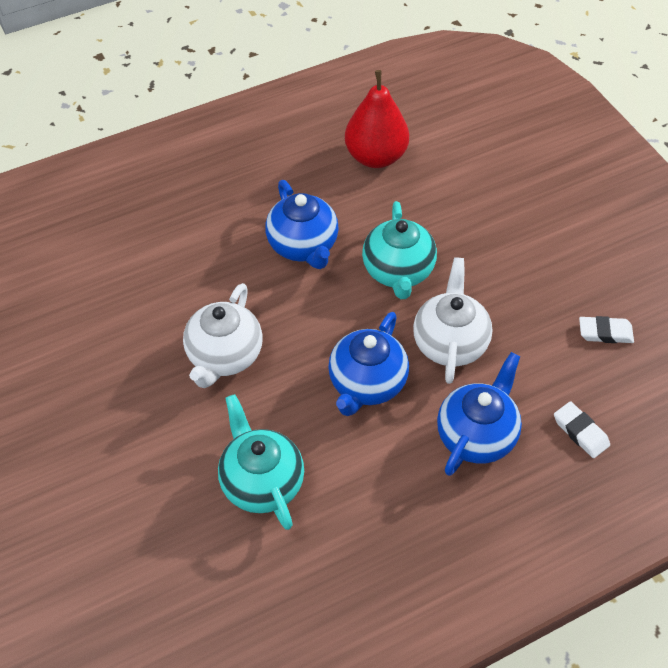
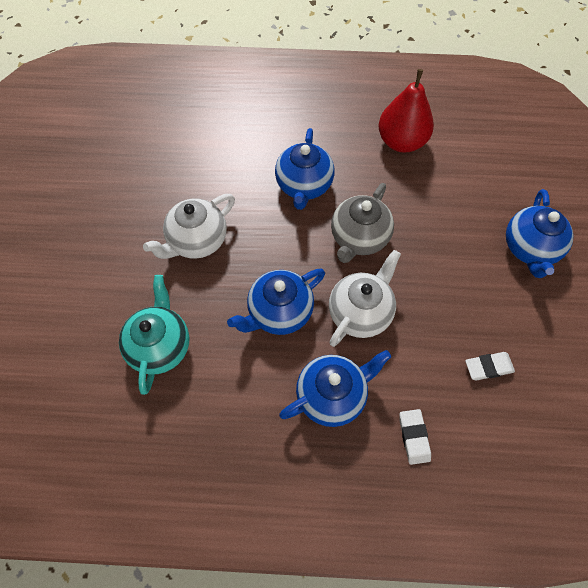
camera: 30 degrees right, 10 degrees up
turquoise teapot [362,201,437,299] -> grey teapot [331,183,394,263]
white eraser [579,316,634,343] -> white eraser turned 45 degrees counterclockwise [465,352,515,381]
none -> blue teapot [506,189,574,278]

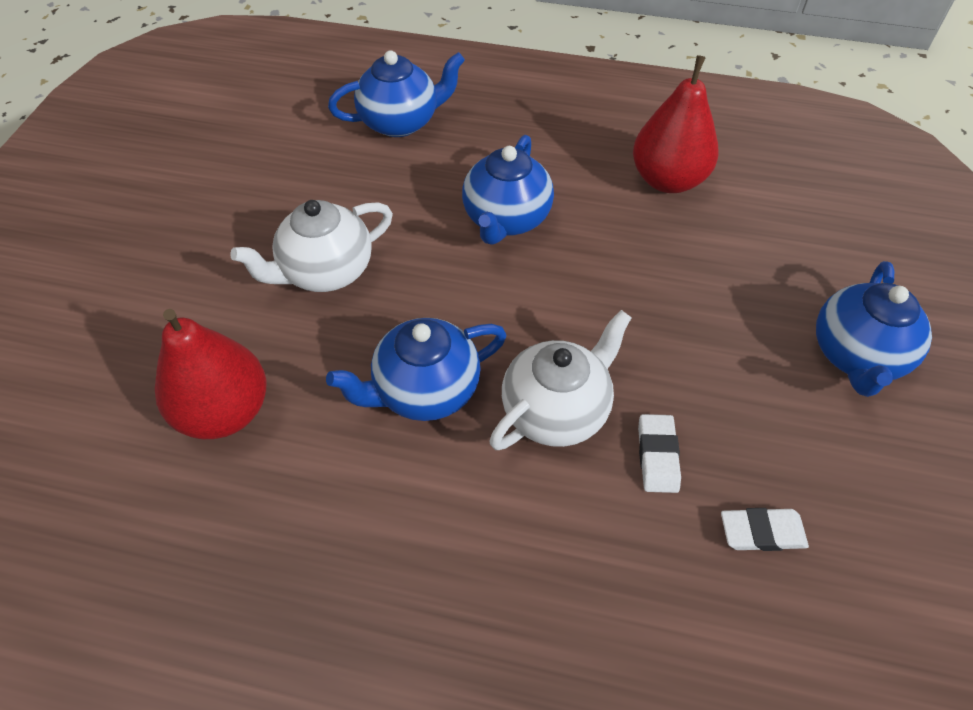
camera: 10 degrees right, 10 degrees down
turquoise teapot [119,275,189,395] -> red pear [155,309,267,439]
blue teapot [279,350,391,427] -> blue teapot moved to [328,50,465,137]
grey teapot [331,183,394,263] -> none
white eraser [399,409,431,465] -> white eraser moved to [638,414,681,493]

